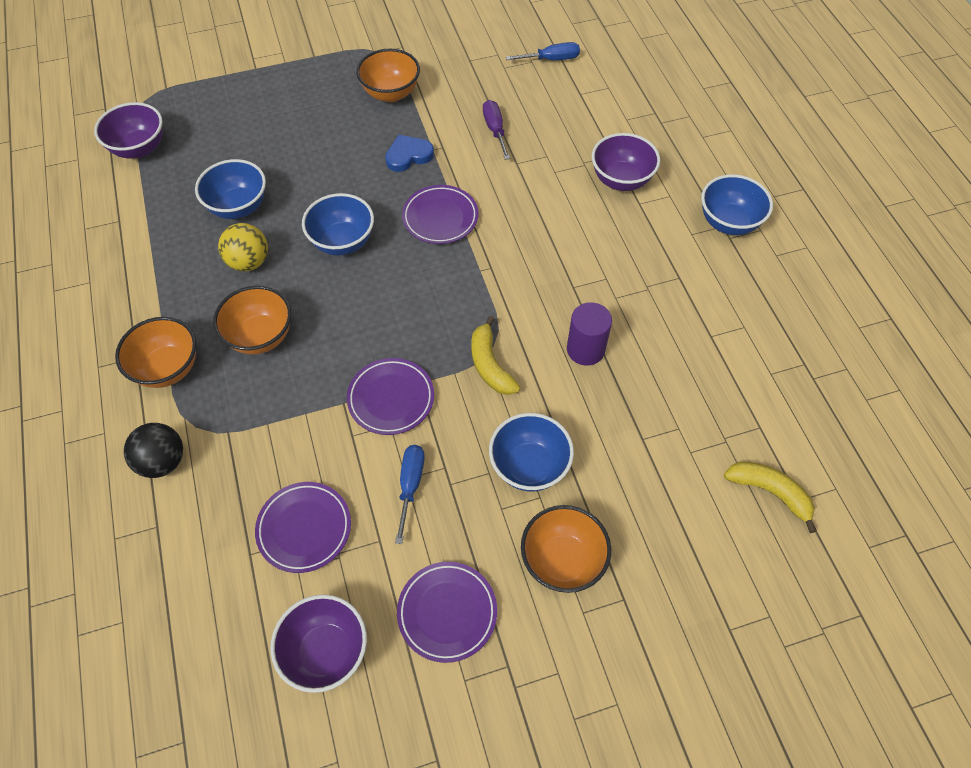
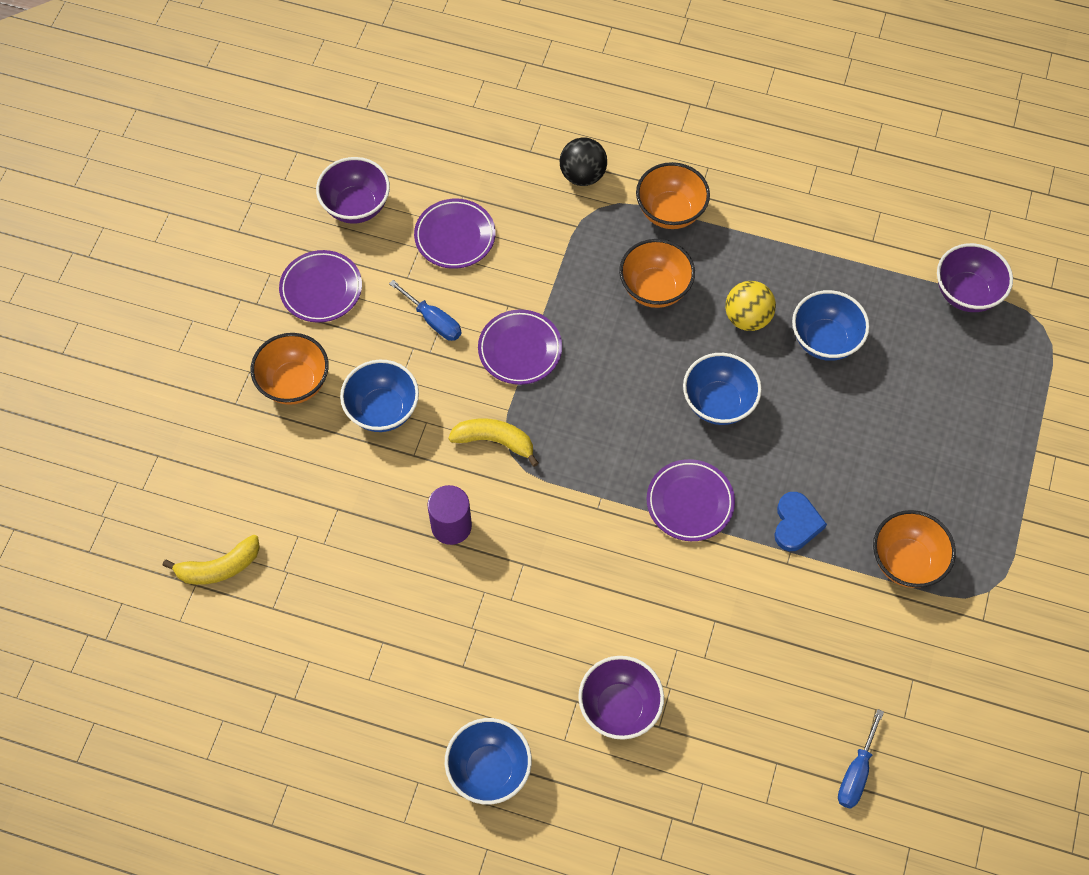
camera: 125 degrees right, 5 degrees up
purple screwdriver [483,100,510,160] -> none

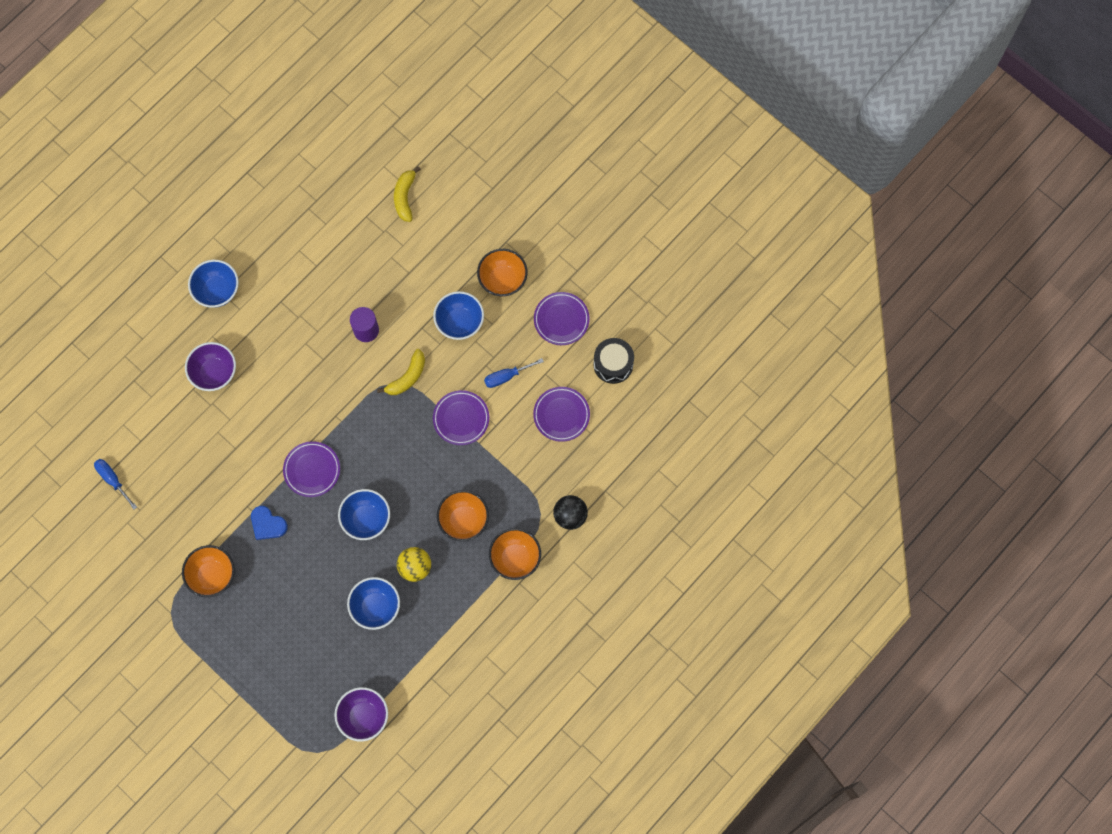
camera: 115 degrees right, 10 degrees up
purple bowl [316,157,390,224] -> black drum [593,338,634,384]

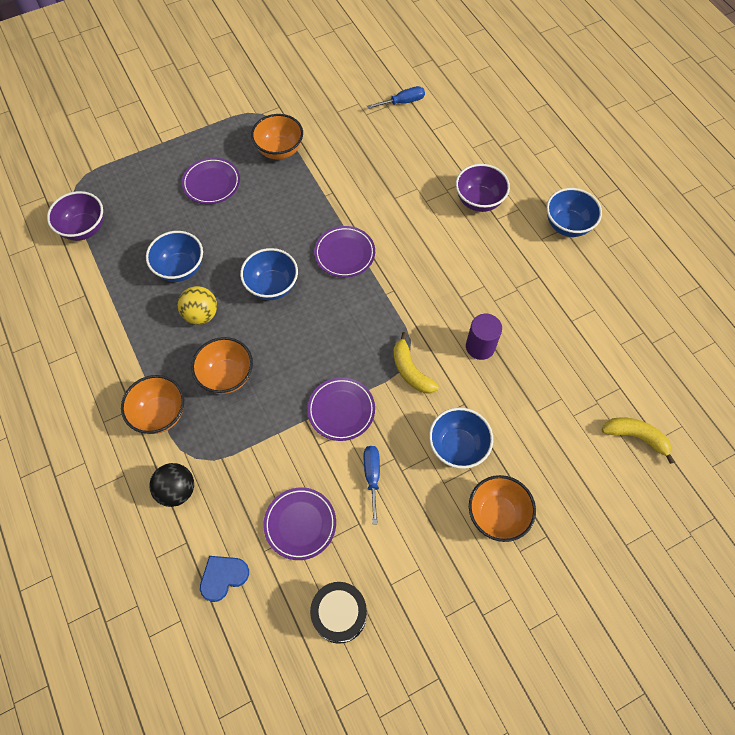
camera: 110 degrees right, 10 degrees down
blue heart [251,506,288,540] -> blue heart moved to [200,556,249,602]
purple plate [534,292,590,345] -> purple plate moved to [182,157,240,204]

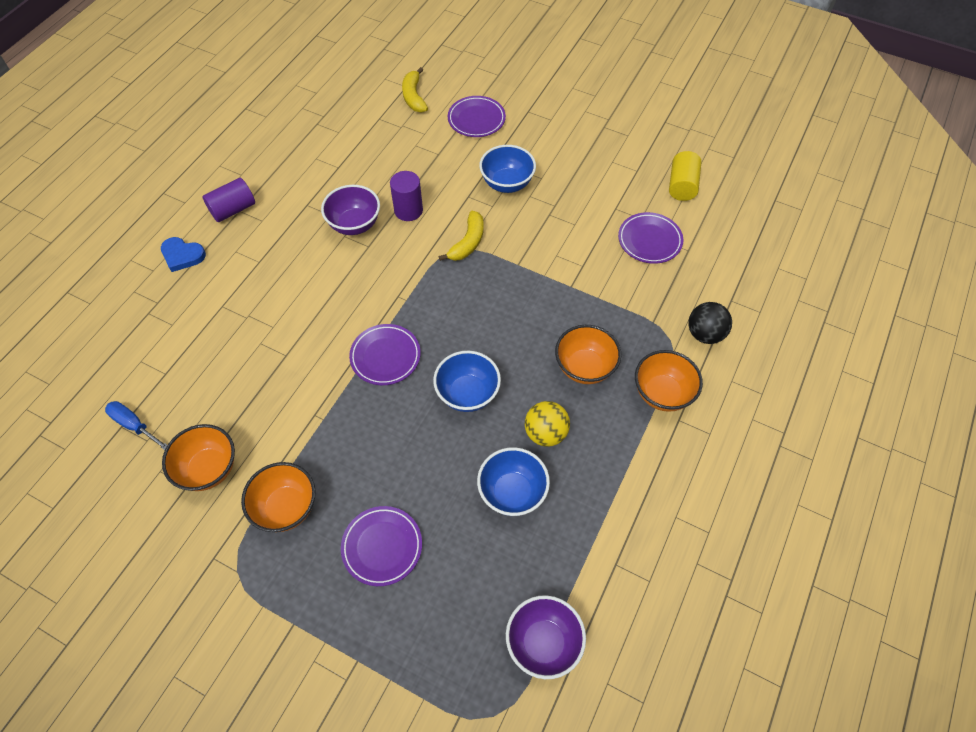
camera: 125 degrees left, 5 degrees down
blue heart [200,556,249,602] -> blue heart moved to [161,237,206,272]
purple plate [307,377,375,441] -> purple plate moved to [448,96,506,137]
black drum [310,582,367,644] -> yellow cylinder [669,151,701,201]
blue screwdriver [364,446,380,525] -> none
purple bowl [456,164,510,212] -> purple bowl moved to [321,185,380,235]
orange bowl [469,475,536,542] -> orange bowl moved to [162,424,235,491]
blue bowl [546,188,602,237] -> purple cylinder [202,178,255,222]

